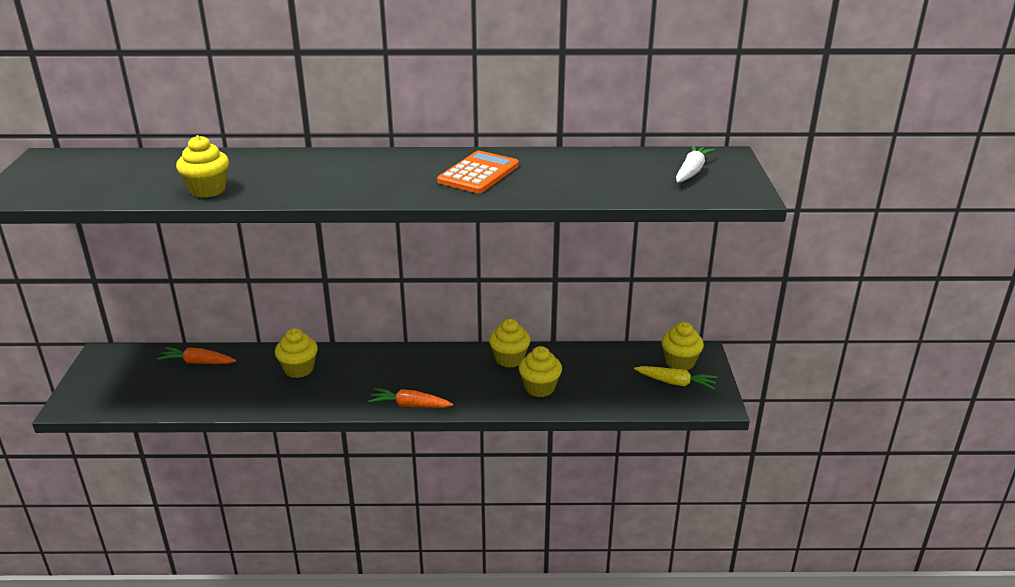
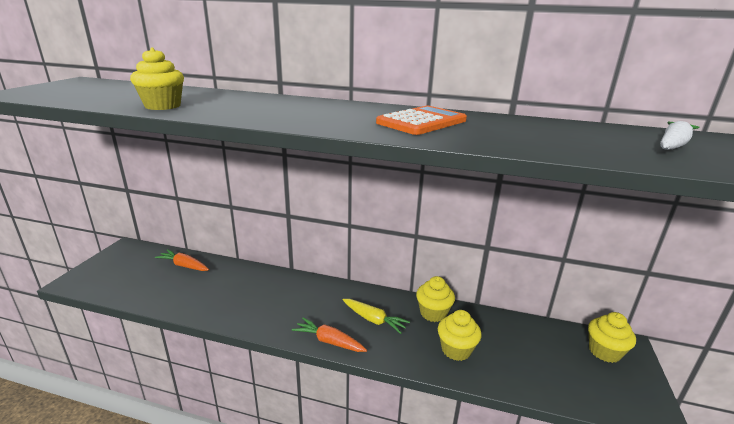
camera: 15 degrees right, 5 degrees down
yellow cupcake [275,328,318,378] -> none
yellow carrot [634,366,717,390] -> yellow carrot moved to [343,299,410,334]

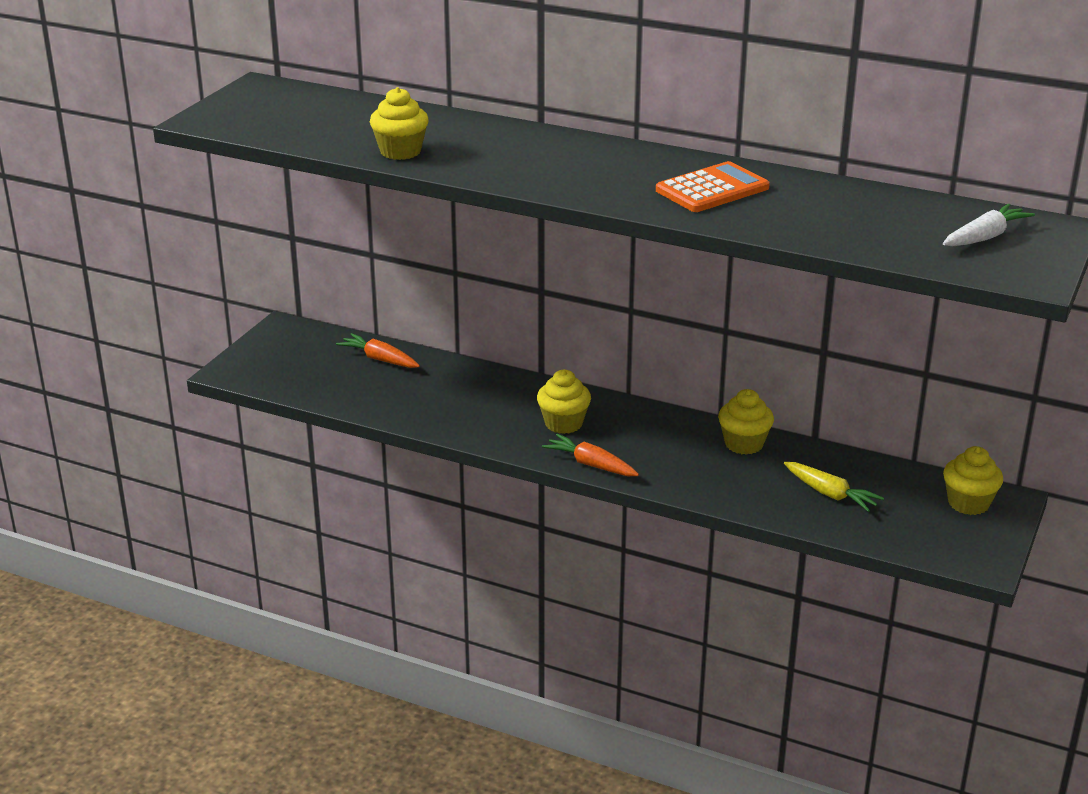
camera: 10 degrees right, 5 degrees up
yellow carrot [343,299,410,334] -> yellow carrot moved to [784,462,884,512]
yellow cupcake [438,310,482,361] -> yellow cupcake moved to [537,370,591,434]

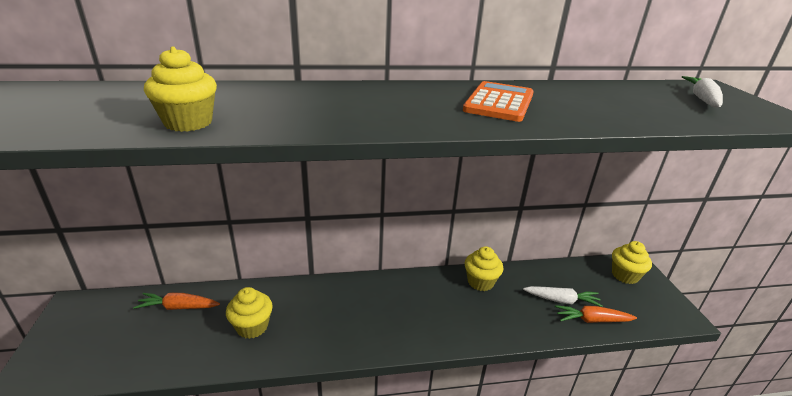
camera: 35 degrees left, 0 degrees up
yellow cupcake [537,370,591,434] -> yellow cupcake moved to [226,287,273,339]
orange carrot [542,434,639,476] -> orange carrot moved to [555,305,637,323]
yellow carrot [784,462,884,512] -> white carrot [523,286,603,307]

